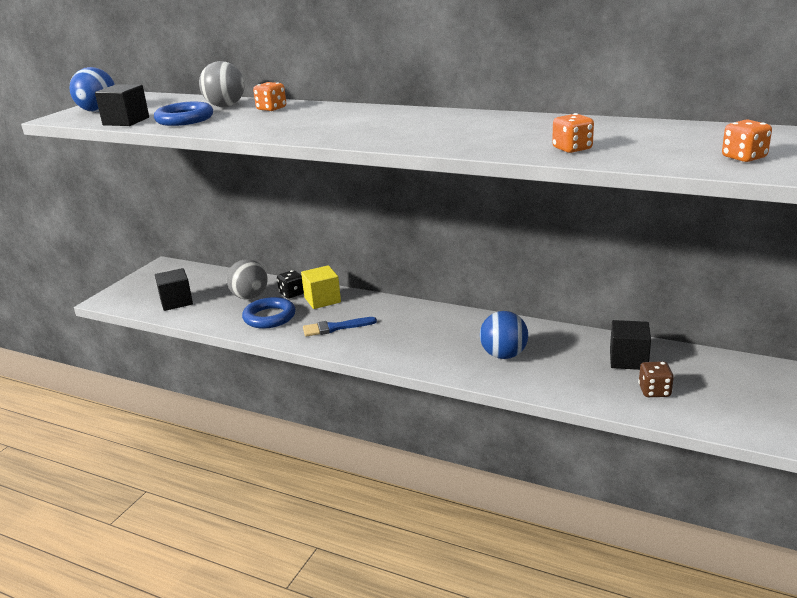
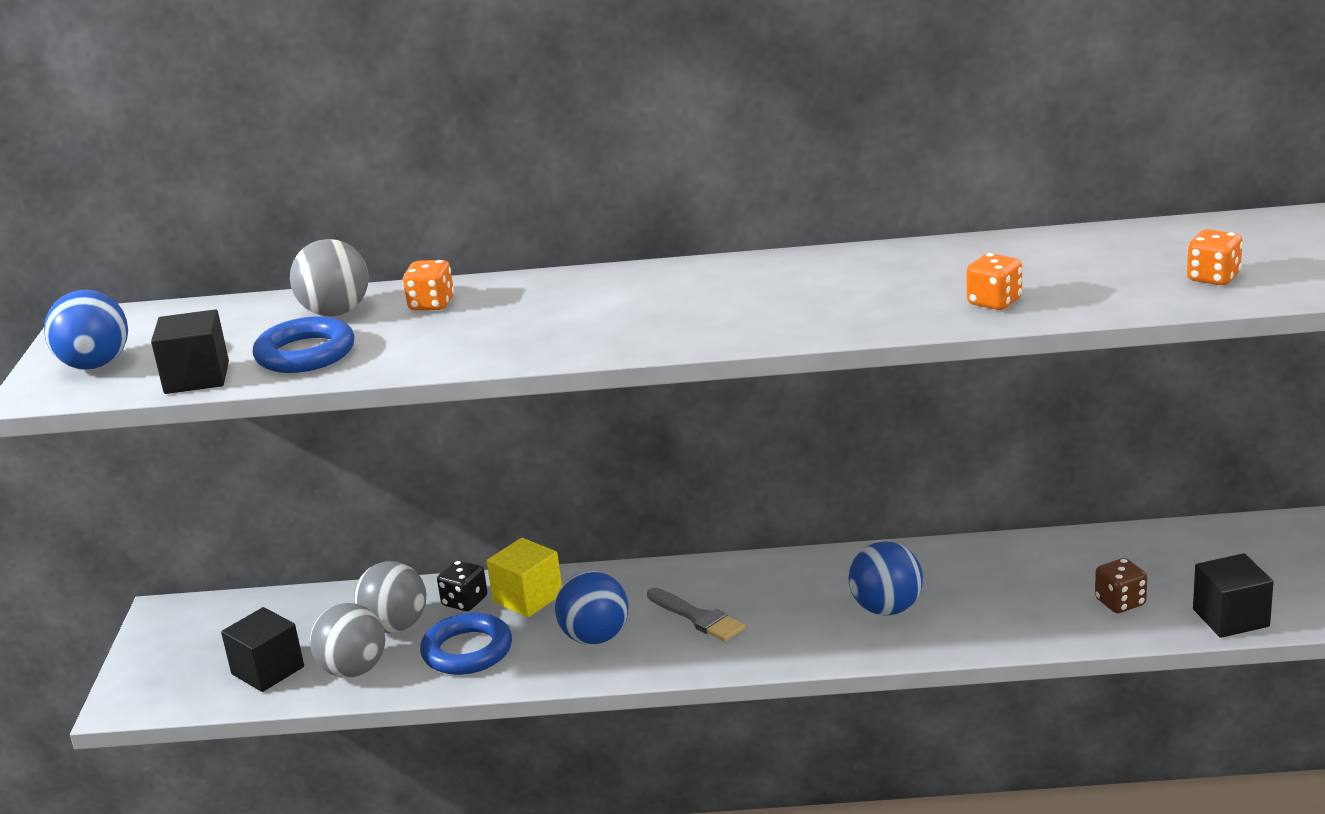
camera: 25 degrees left, 0 degrees up
blue brush [303,317,377,336] -> blue ball [555,571,628,645]
black cube [610,320,651,370] -> black cube moved to [1193,553,1274,638]
none -> grey ball [310,603,385,678]
none -> grey brush [647,588,745,642]

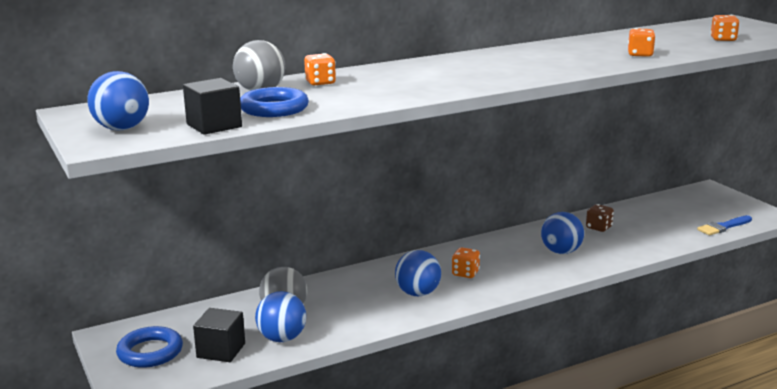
camera: 30 degrees left, 5 degrees down
grey ball [310,603,385,678] -> blue ball [255,291,306,342]
blue ring [420,613,512,675] -> blue ring moved to [116,326,183,368]
black dice [437,560,487,611] -> none
yellow cube [487,538,562,617] -> none
grey brush [647,588,745,642] -> orange dice [452,247,480,278]
brown dice [1095,558,1147,613] -> brown dice moved to [586,204,614,232]
black cube [1193,553,1274,638] -> blue brush [697,215,752,235]

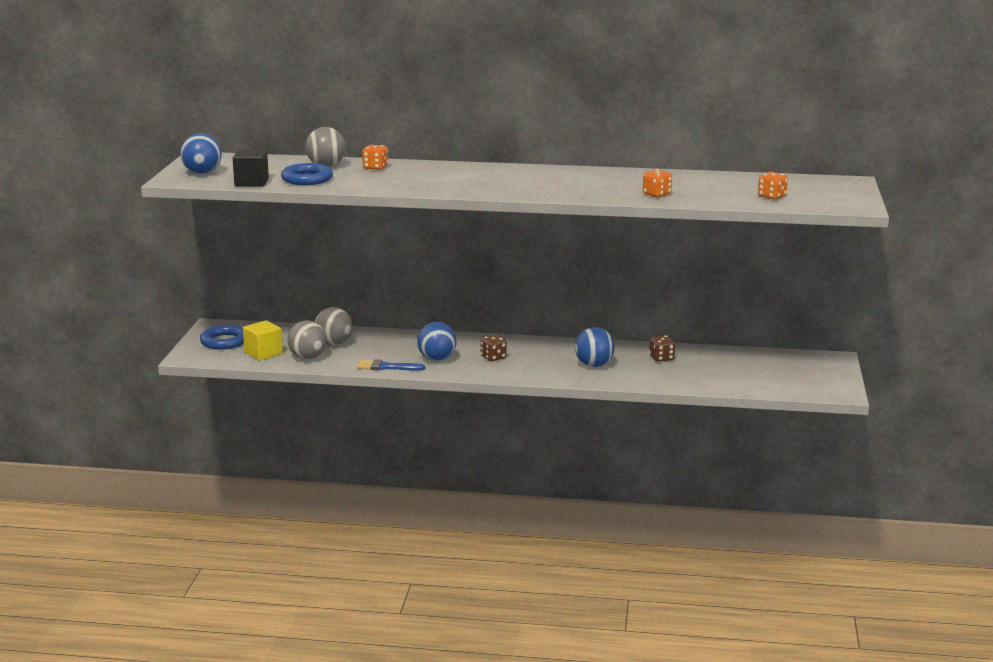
camera: 35 degrees right, 0 degrees up
black cube [193,308,245,362] -> yellow cube [243,320,283,361]
blue ball [255,291,306,342] -> grey ball [287,320,327,360]
orange dice [452,247,480,278] -> brown dice [480,334,507,361]
blue brush [697,215,752,235] -> blue brush moved to [357,359,425,371]

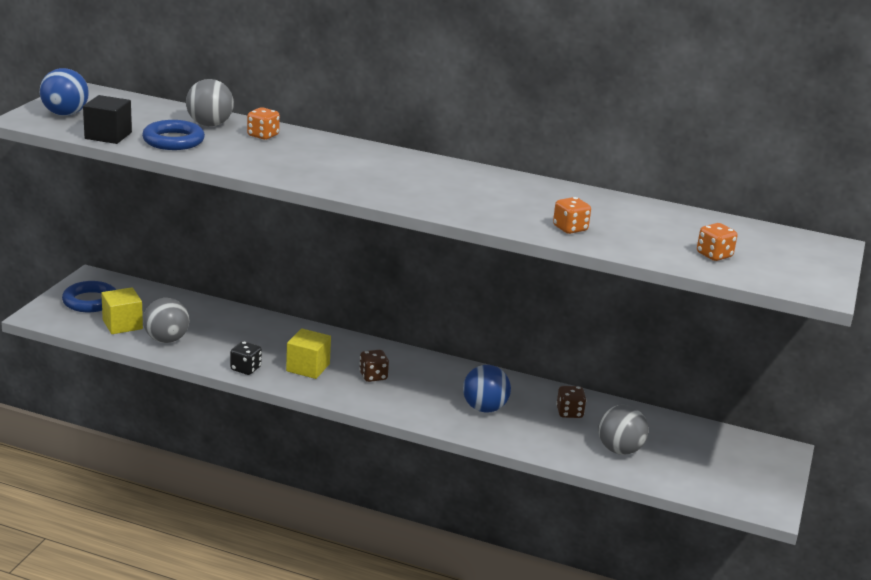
camera: 10 degrees right, 5 degrees up
grey ball [315,307,353,345] -> grey ball moved to [598,405,649,455]
blue brush [357,359,425,371] -> black dice [230,341,262,375]
blue ball [417,322,456,361] -> yellow cube [286,328,331,379]

